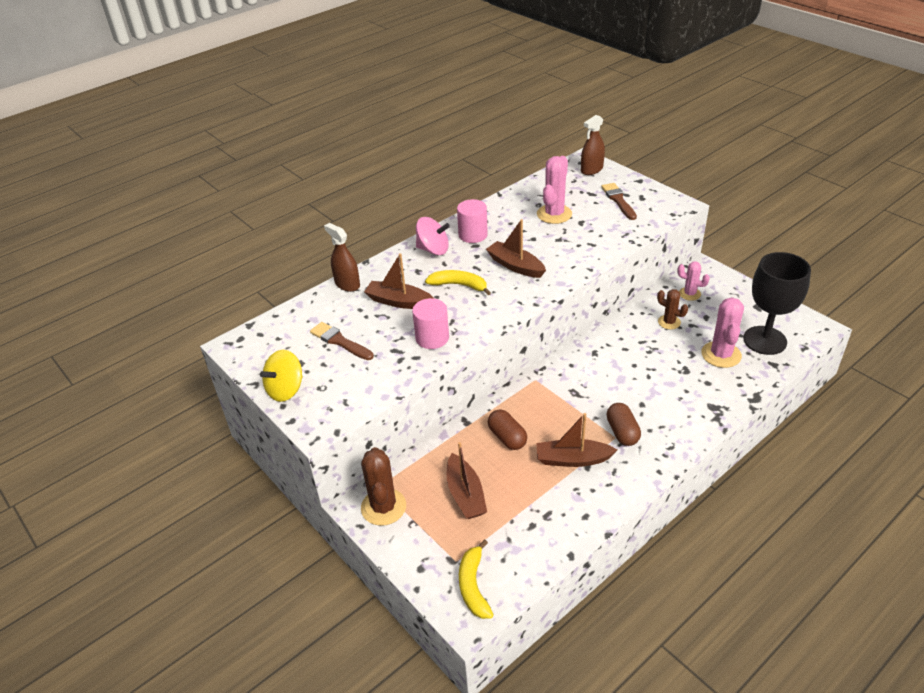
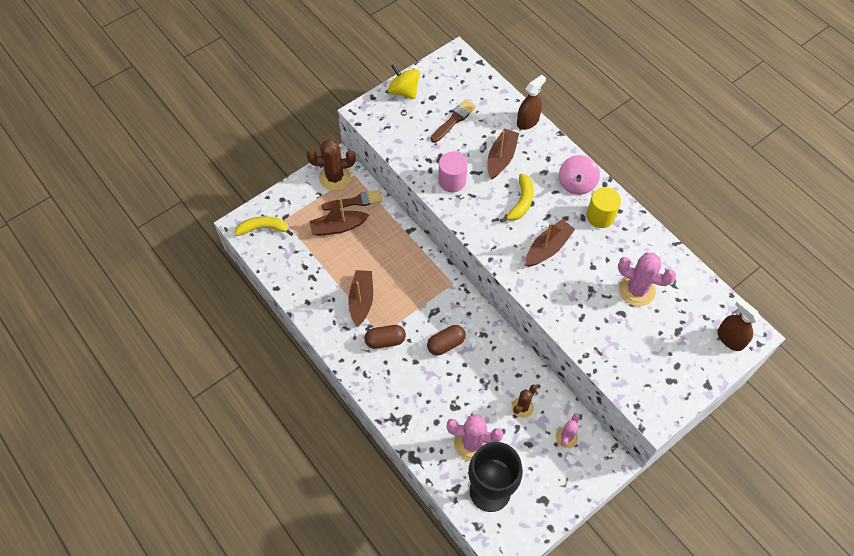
camera: 90 degrees right, 20 degrees up
pink cylinder [457,199,488,243] -> yellow cylinder [587,187,621,228]
brown capsule [488,409,527,450] -> brown capsule moved to [427,325,466,355]
brown brush [601,183,637,220] -> brown brush moved to [322,190,382,211]

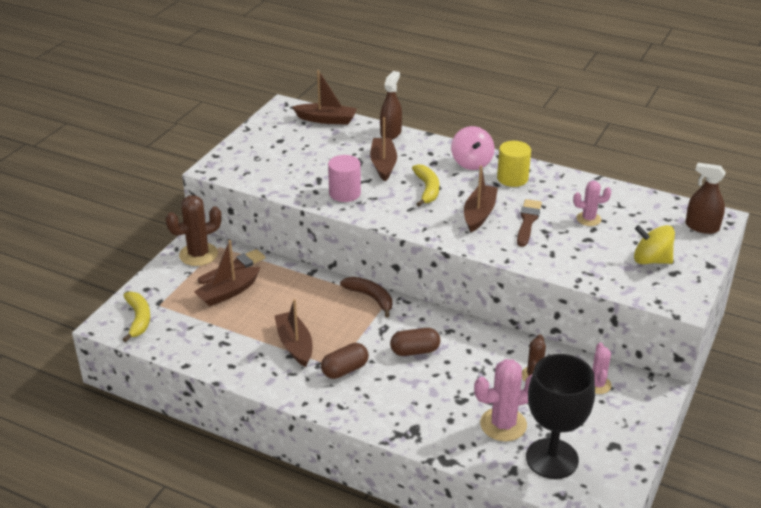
camera: 25 degrees left, 25 degrees down
yellow banana [234,216,293,236] -> yellow banana turned 105 degrees clockwise [122,292,150,342]
yellow spinning top [388,64,420,99] -> yellow spinning top moved to [634,225,675,264]
brown capsule [427,325,466,355] -> brown capsule turned 45 degrees clockwise [390,328,440,356]
brown brush [431,99,476,143] -> brown brush moved to [517,199,542,247]
pink cactus [618,252,676,306] -> pink cactus [573,181,611,226], size x0.60
none -> brown boat [292,70,357,125]
none -> brown banana [340,277,392,317]

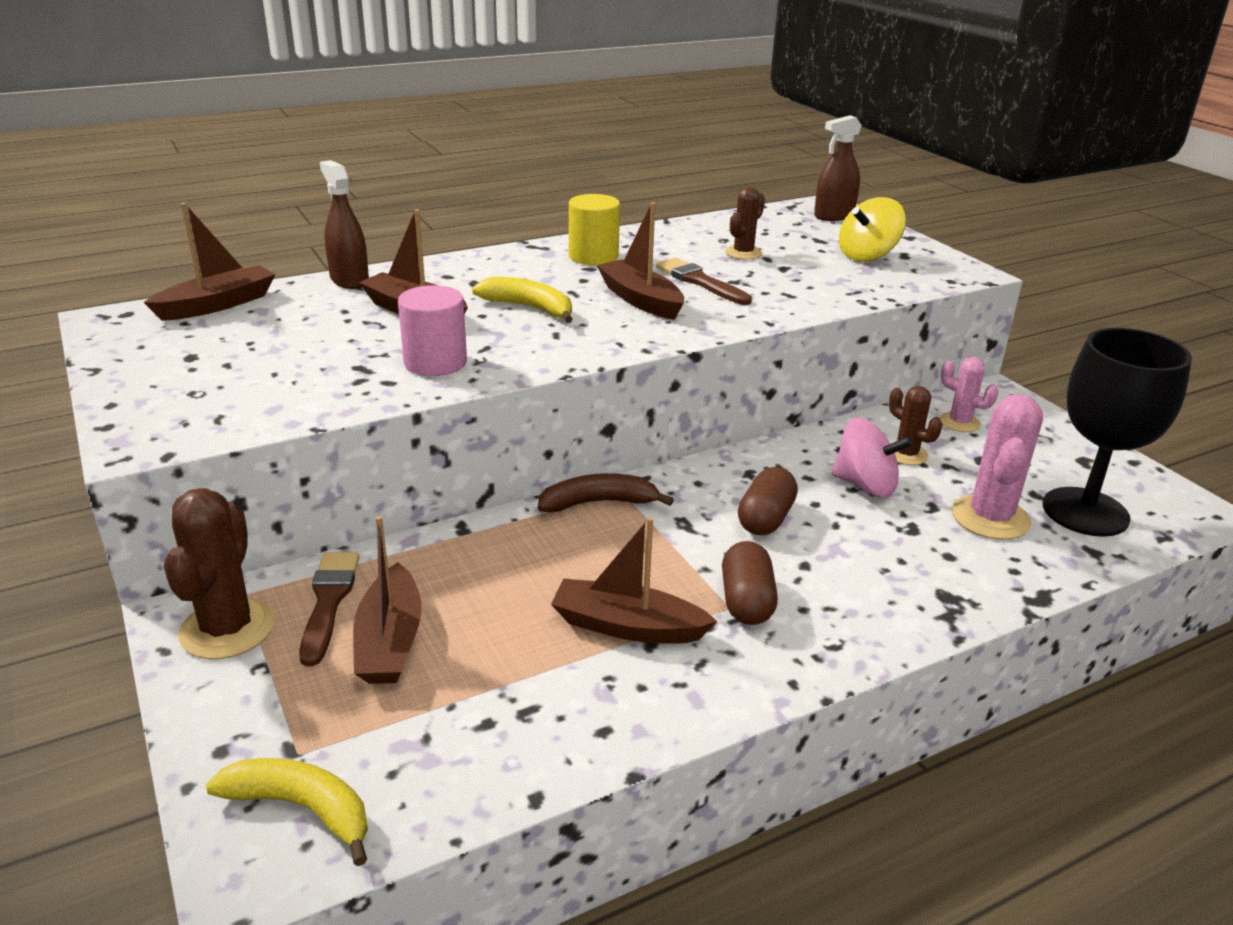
camera: 55 degrees left, 5 degrees down
pink spinning top [451,126,494,170] -> pink spinning top moved to [832,418,913,498]
pink cactus [573,181,611,226] -> brown cactus [725,187,765,260]

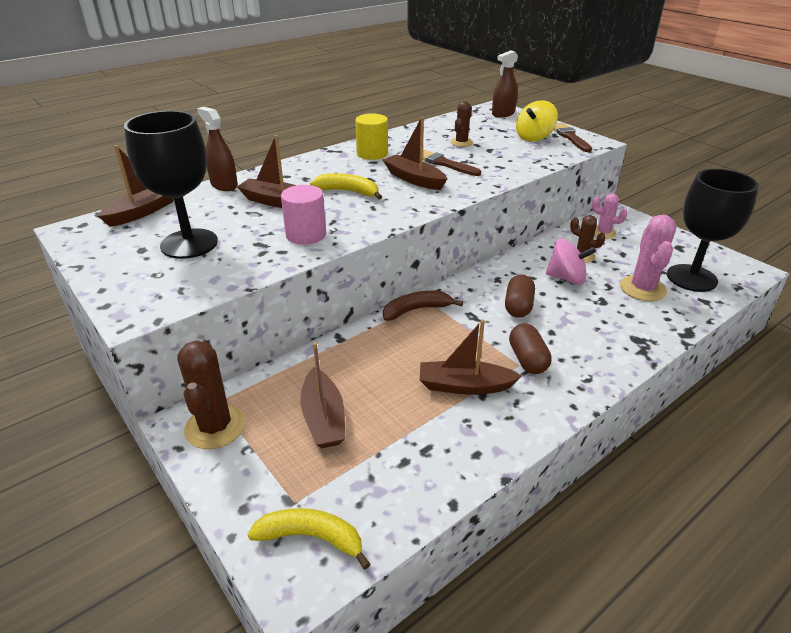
camera: 10 degrees left, 5 degrees up
brown brush [299,552,359,666] -> brown brush moved to [554,123,592,152]
none -> black goblet [124,111,218,259]

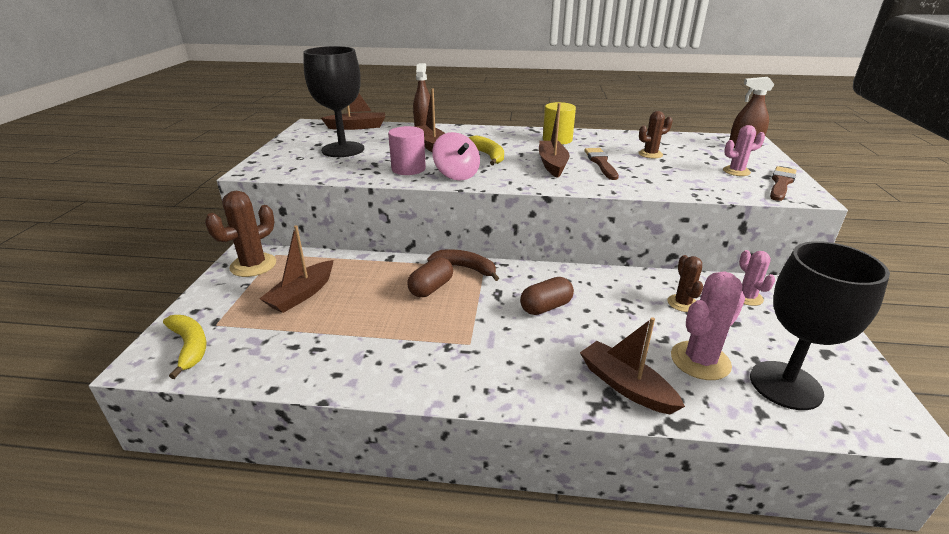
camera: 45 degrees right, 5 degrees down
brown boat [420,319,522,395] -> brown boat moved to [580,317,685,414]
brown capsule [509,323,552,374] -> brown capsule moved to [407,257,453,297]
yellow spinning top [516,100,558,142] -> pink cactus [723,125,765,176]
pink spinning top [546,239,596,285] -> pink spinning top moved to [432,132,480,181]

